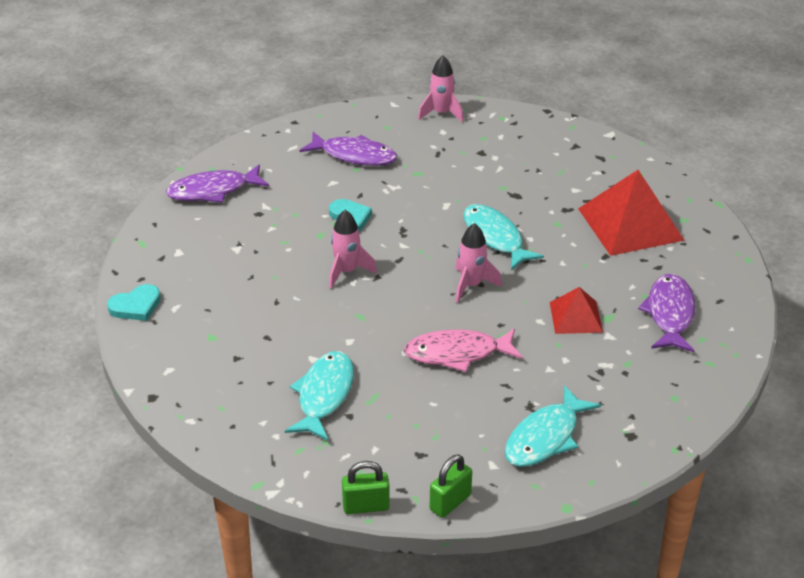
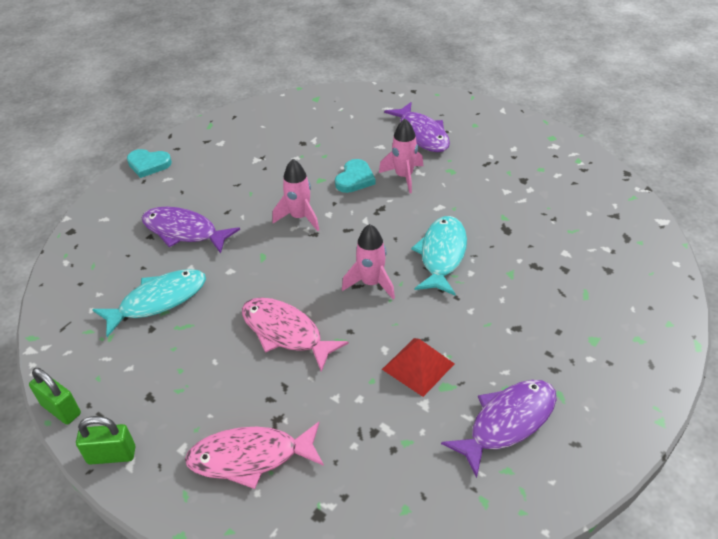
camera: 45 degrees right, 5 degrees up
purple fish [166,165,269,203] -> purple fish moved to [142,207,240,254]
pink rocket [418,55,464,123] -> pink rocket moved to [379,119,423,194]
turquoise fish [505,385,601,467] -> pink fish [185,422,324,489]
red pyramid [578,170,685,256] -> none

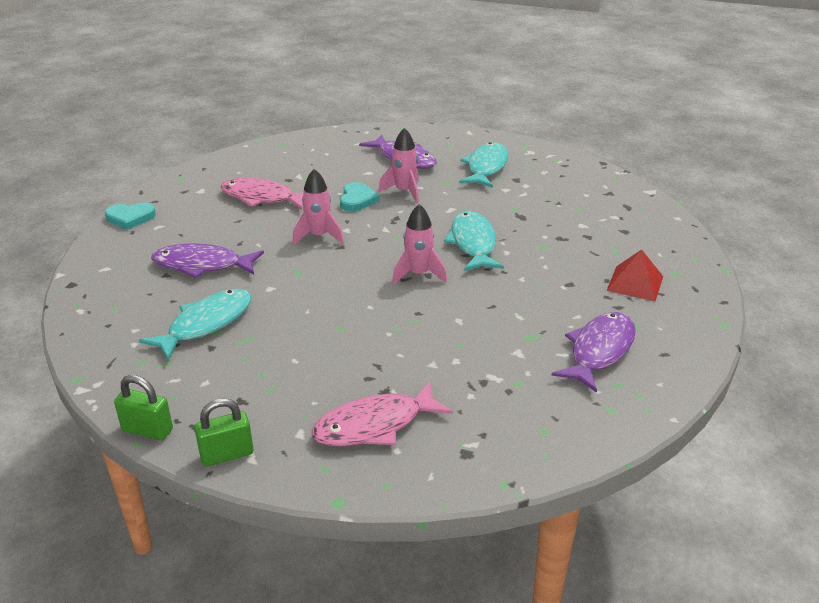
camera: 20 degrees left, 10 degrees down
pink fish [242,297,349,372] -> pink fish moved to [220,178,304,210]
red pyramid [382,338,454,397] -> red pyramid moved to [606,249,663,301]
none -> turquoise fish [459,142,508,188]

